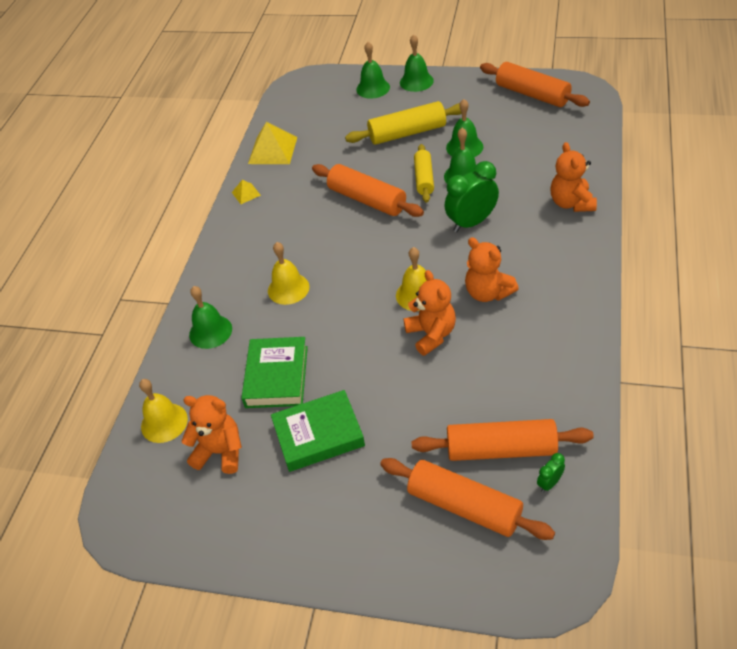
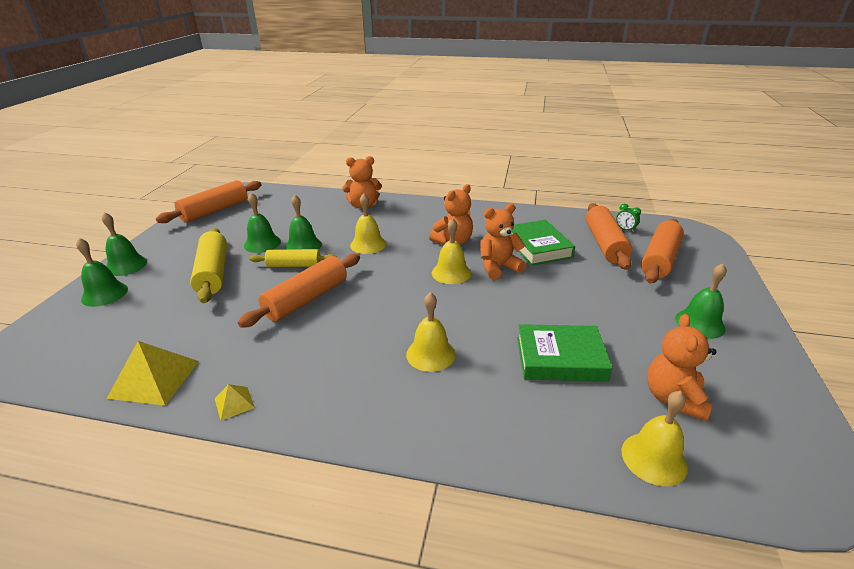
camera: 95 degrees left, 15 degrees down
green bell [189,286,232,349] -> green bell moved to [675,264,727,339]
green book [271,390,365,472] -> green book moved to [510,220,575,266]
green clock [445,161,499,232] -> yellow bell [350,193,386,254]

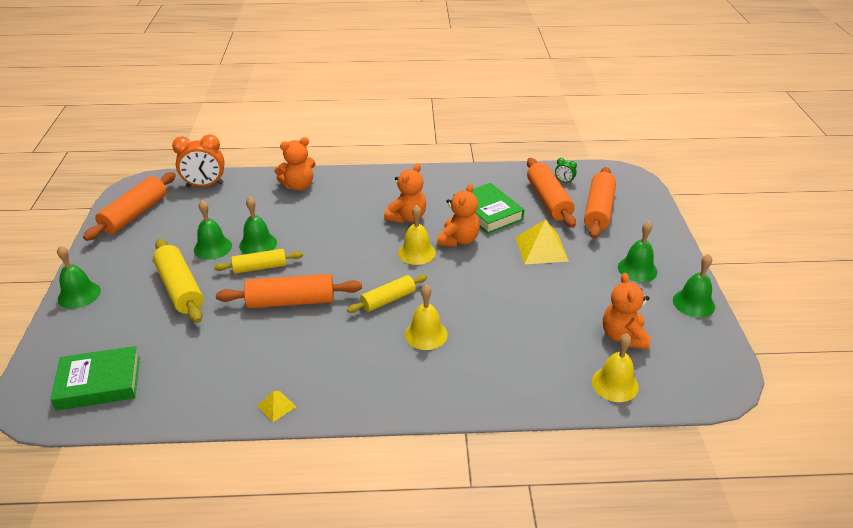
camera: 15 degrees left, 5 degrees up
green bell [76,238,128,307] -> green bell moved to [673,254,715,318]
yellow pyramid [106,341,199,406] -> yellow pyramid moved to [516,220,569,264]
orange rolling pin [238,254,360,328] -> orange rolling pin turned 60 degrees clockwise [216,274,362,308]
yellow bell [350,193,386,254] -> none
orange teddy bear [480,204,526,280] -> orange teddy bear turned 150 degrees clockwise [437,183,480,247]
green book [517,324,612,381] -> green book moved to [50,346,140,411]
none -> orange clock [172,134,225,187]
none -> yellow rolling pin [347,274,427,313]

